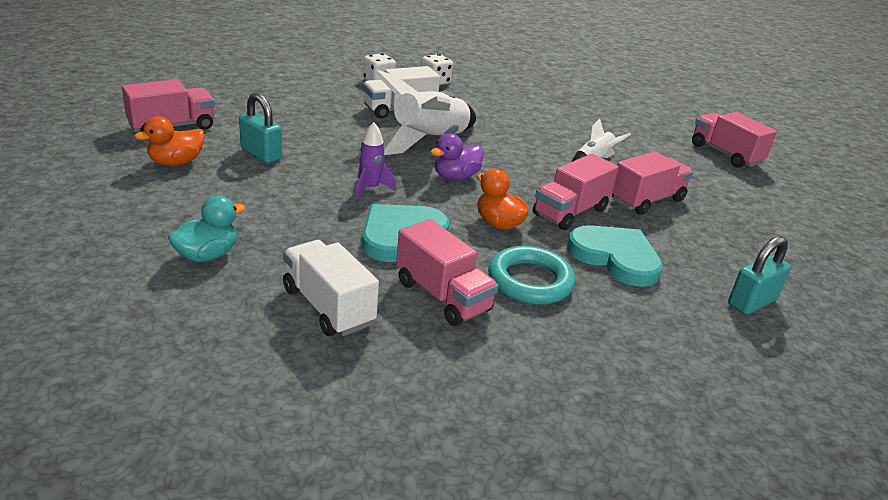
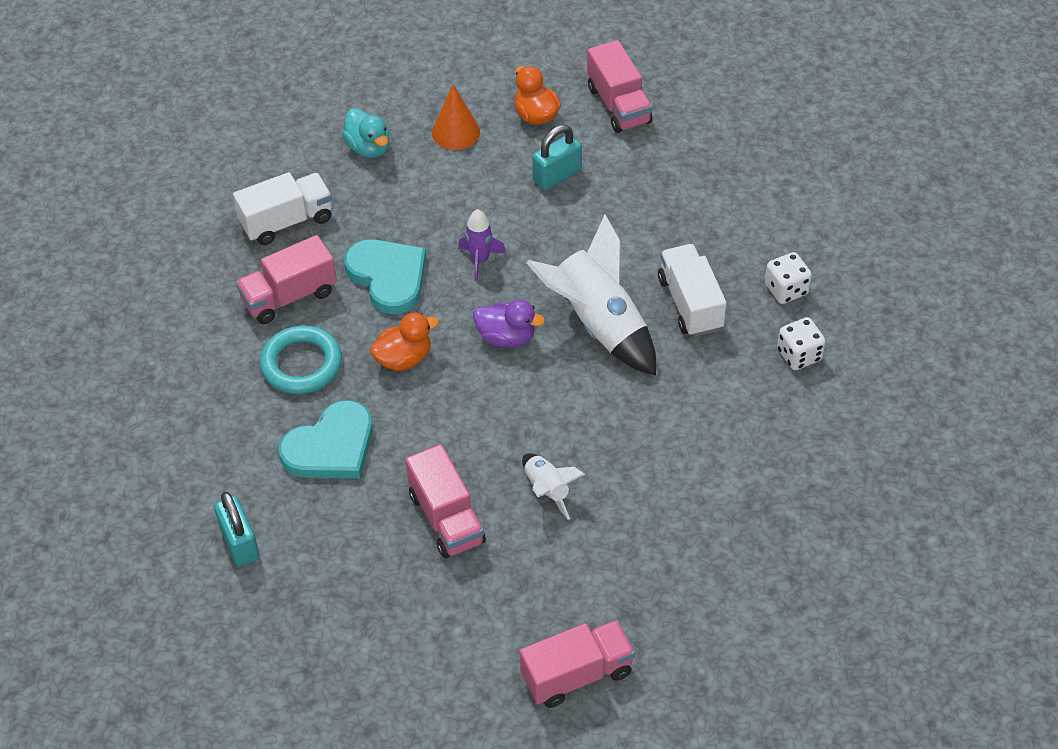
camera: 105 degrees right, 20 degrees up
purple duck [430,133,484,180] -> purple duck turned 135 degrees clockwise [473,300,545,347]
pink truck [533,154,619,230] -> none
none -> orange cone [432,84,480,150]

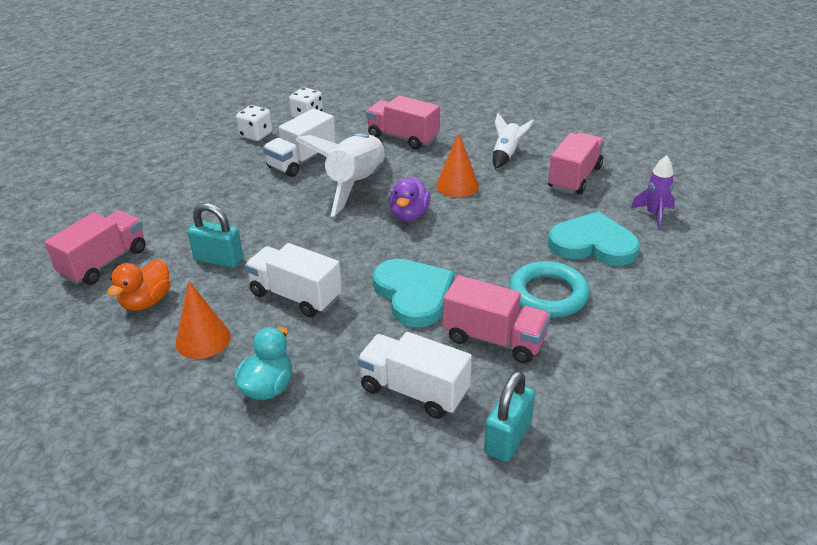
camera: 125 degrees left, 15 degrees down
turquoise padlock [214,492,260,567] -> turquoise padlock moved to [484,371,535,462]
turquoise heart [344,239,426,314] -> turquoise heart turned 135 degrees clockwise [373,259,454,327]
orange duck [370,313,439,371] -> none
purple rocket [458,209,506,282] -> purple rocket moved to [631,155,675,229]
purple duck [473,300,545,347] -> purple duck turned 150 degrees counterclockwise [389,177,431,221]
pink truck [520,620,635,708] -> pink truck moved to [366,95,440,150]
none -> white truck [245,243,342,317]
none -> orange cone [436,133,479,197]

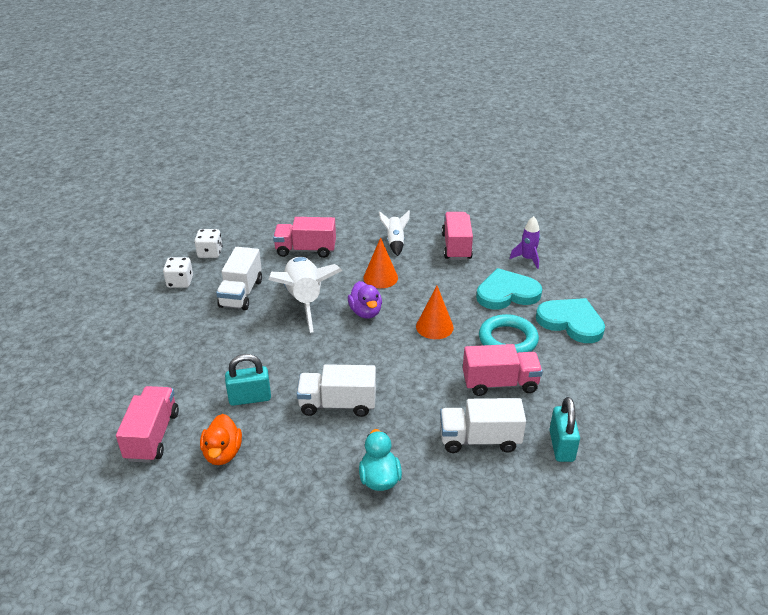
camera: 30 degrees left, 0 degrees up
orange cone [176,281,231,359] -> orange cone moved to [416,286,454,339]
turquoise heart [373,259,454,327] -> turquoise heart moved to [536,298,605,343]

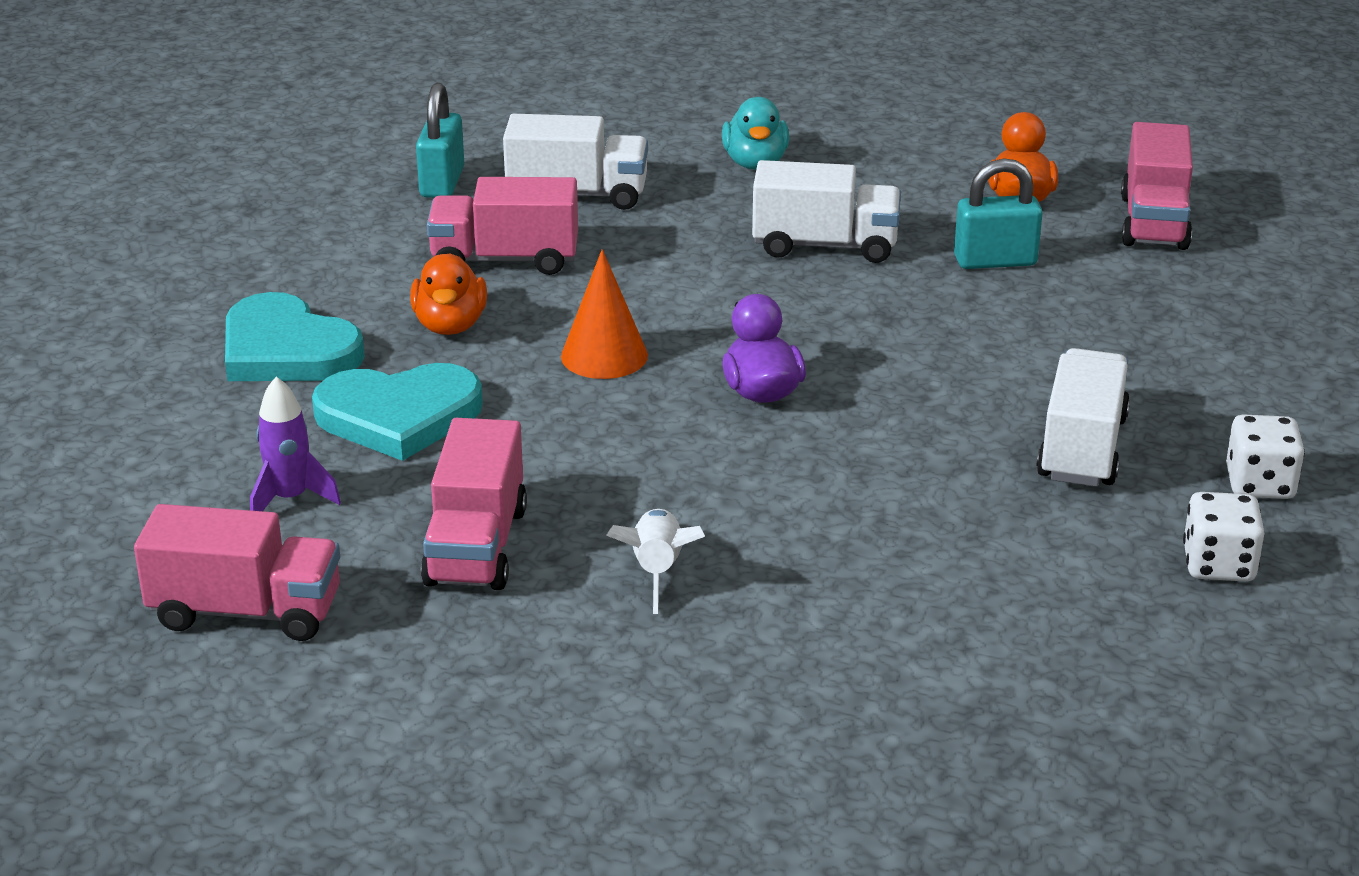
camera: 175 degrees left, 5 degrees down
white rocket [268,257,342,333] -> none
pink truck [273,217,336,258] -> pink truck moved to [134,504,340,641]
orange cone [363,237,398,288] -> none
turquoise ring [479,314,539,353] -> orange duck [410,253,487,335]

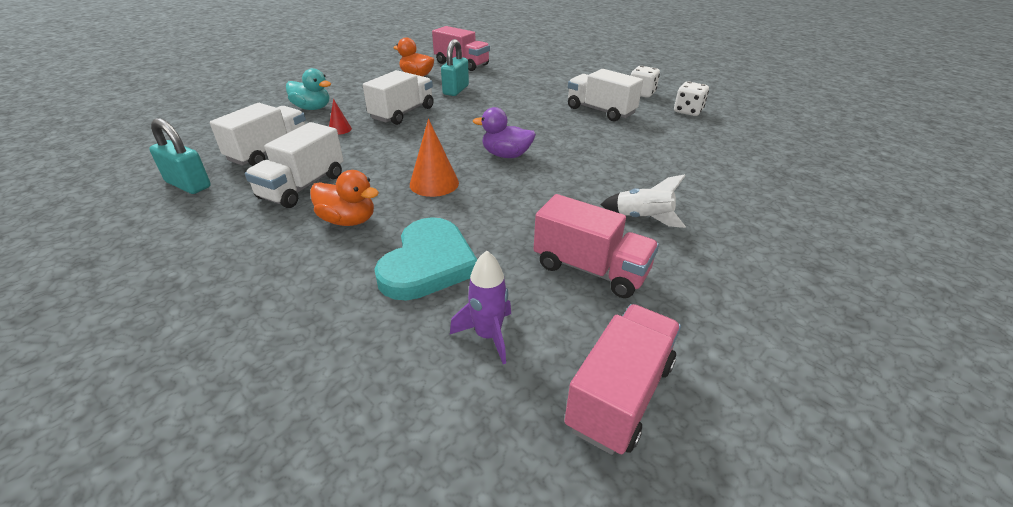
camera: 65 degrees left, 5 degrees up
turquoise heart [225,292,365,381] -> none
pink truck [427,177,578,275] -> white truck [245,122,343,208]
none -> red cone [329,99,352,135]

